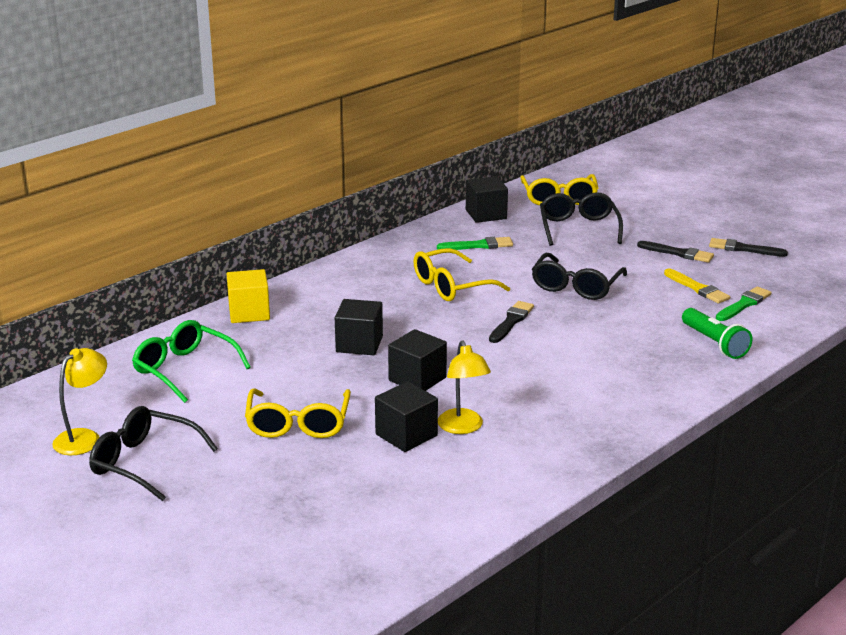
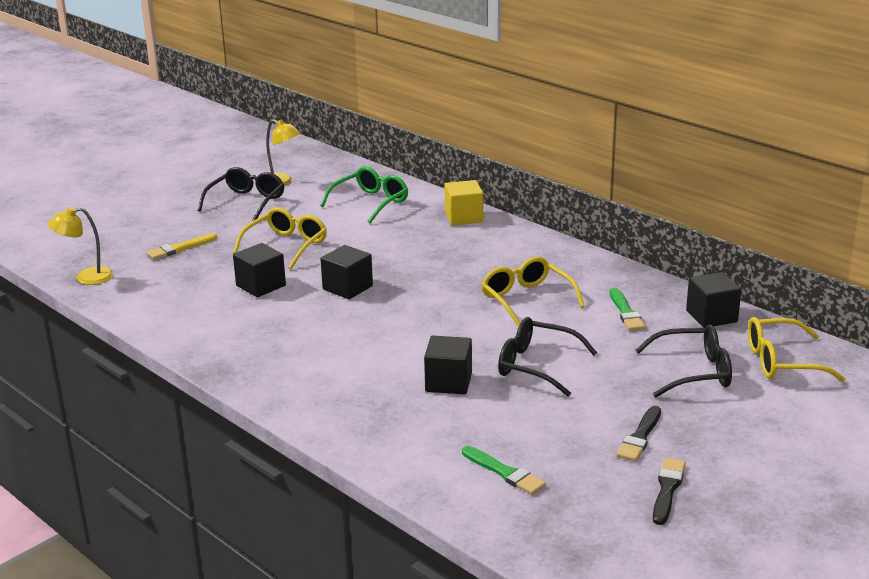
camera: 90 degrees right, 0 degrees up
yellow glasses [245,389,351,438] -> yellow glasses turned 120 degrees clockwise [233,207,327,269]
black cube [335,299,383,355] -> black cube moved to [424,335,472,394]
yellow lamp [438,340,491,434] -> yellow lamp moved to [48,207,113,285]
black brush [489,301,534,343] -> none
yellow brush [664,269,730,303] -> yellow brush moved to [146,233,217,260]
green flashlight [682,308,752,359] -> none

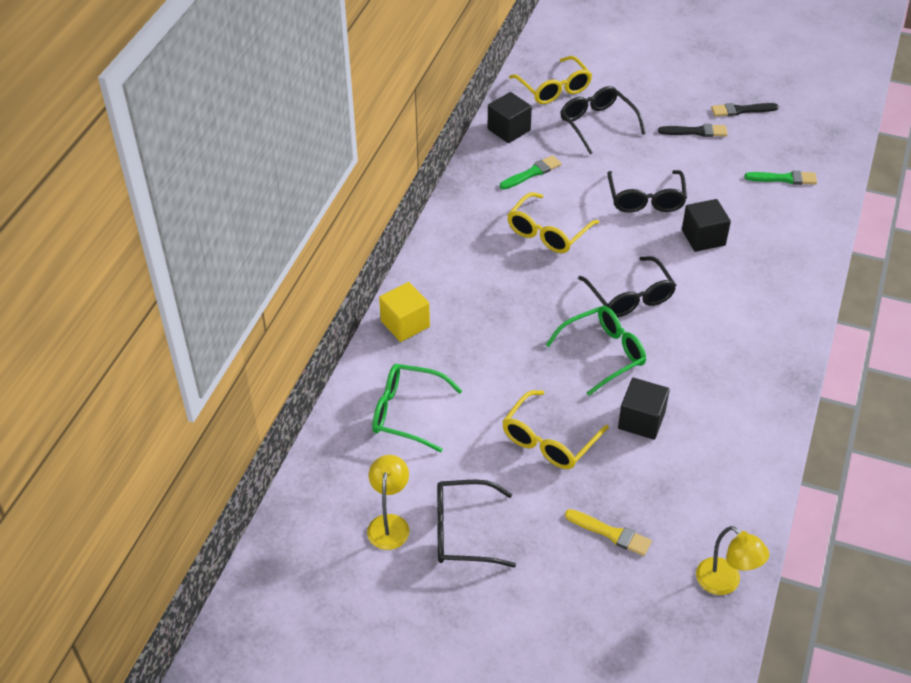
camera: 115 degrees left, 20 degrees up
yellow glasses [233,207,327,269] -> yellow glasses turned 60 degrees counterclockwise [502,390,609,469]
black cube [320,245,373,299] -> green glasses [546,306,646,396]
green brush [462,446,546,495] -> green brush turned 75 degrees clockwise [744,171,817,185]
none -> black glasses [578,256,676,317]

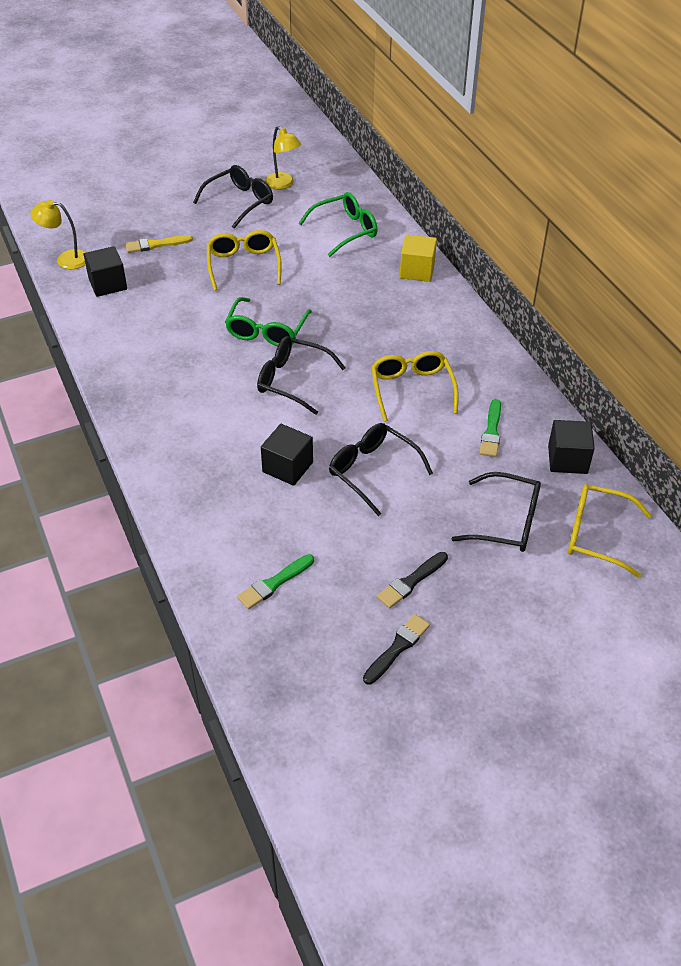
camera: 135 degrees right, 0 degrees up
black cube [618,378,670,440] -> black cube moved to [84,246,127,297]

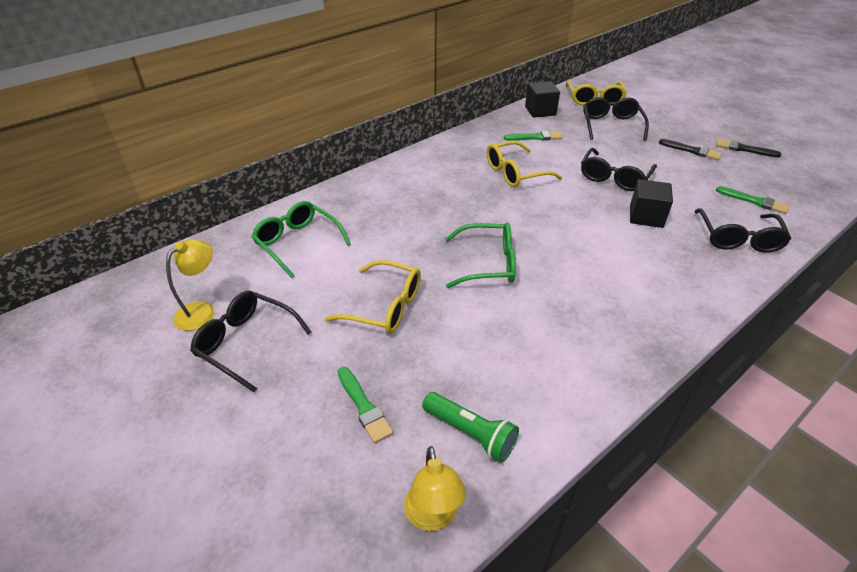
camera: 105 degrees left, 5 degrees down
black cube [84,246,127,297] -> green flashlight [422,392,519,463]
yellow brush [125,235,193,253] -> green brush [338,367,393,443]
yellow glasses [207,230,282,291] -> yellow glasses turned 135 degrees counterclockwise [325,260,421,334]
black glasses [257,336,346,415] -> black glasses moved to [694,208,791,253]
yellow cube [400,234,437,282] -> none

